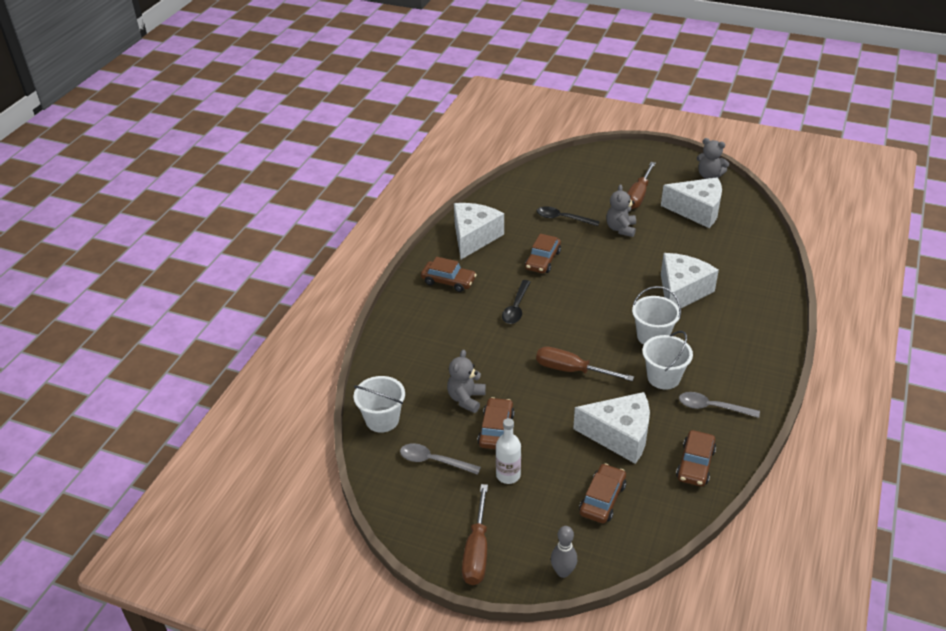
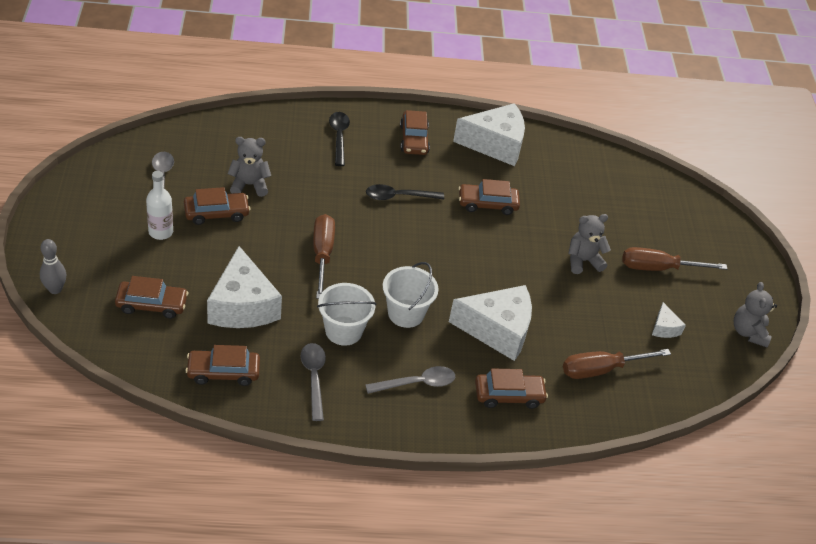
camera: 60 degrees right, 5 degrees up
white bucket [354,376,405,433] -> none
brown screwdriver [462,484,488,585] -> brown screwdriver moved to [563,349,671,379]
black spoon [537,206,600,226] -> black spoon moved to [329,112,350,166]
white cheese [661,177,722,228] -> white cheese [652,302,686,338], size x0.45
none -> grey spoon [365,366,455,394]
none -> brown car [475,368,548,409]

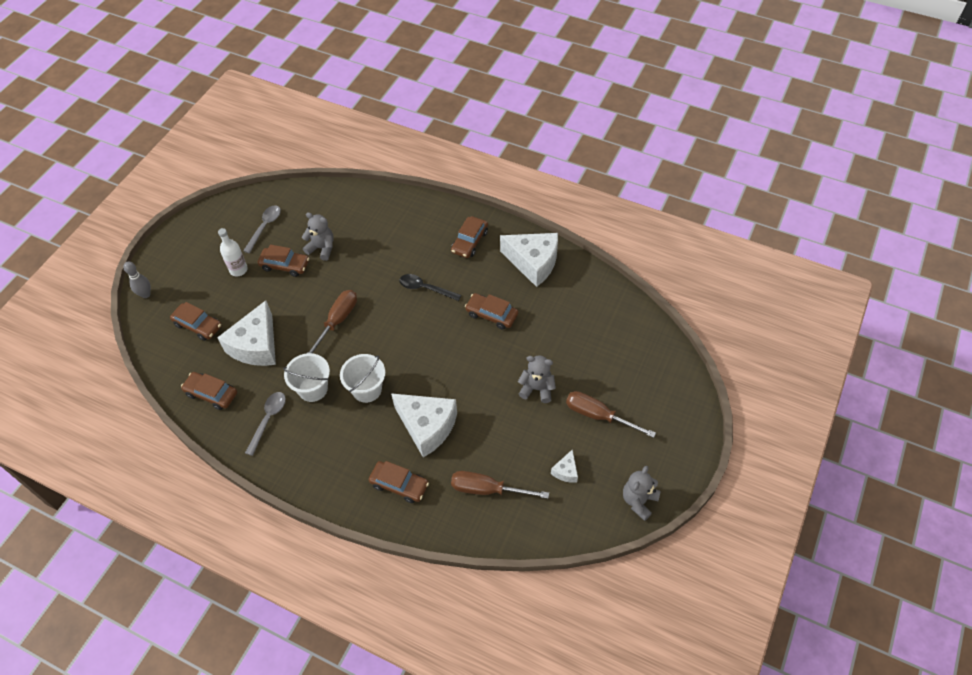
camera: 35 degrees right, 10 degrees up
black spoon [329,112,350,166] -> none
grey spoon [365,366,455,394] -> none

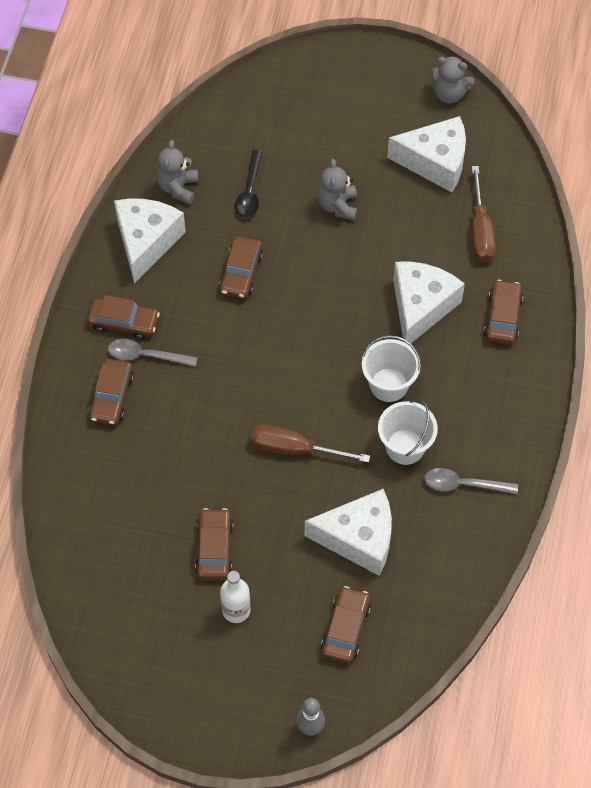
camera: 105 degrees left, 5 degrees up
brown car [181,372,237,410] -> brown car moved to [89,358,134,425]
grey spoon [243,205,281,253] -> grey spoon moved to [108,339,198,367]
grey teddy bear [302,212,333,261] -> grey teddy bear moved to [157,140,198,204]
black spoon [399,274,461,301] -> black spoon moved to [235,150,262,218]
white cheese [551,449,578,483] -> white cheese [387,116,466,192], size x2.22
brown screwdriver [566,391,656,438] -> none

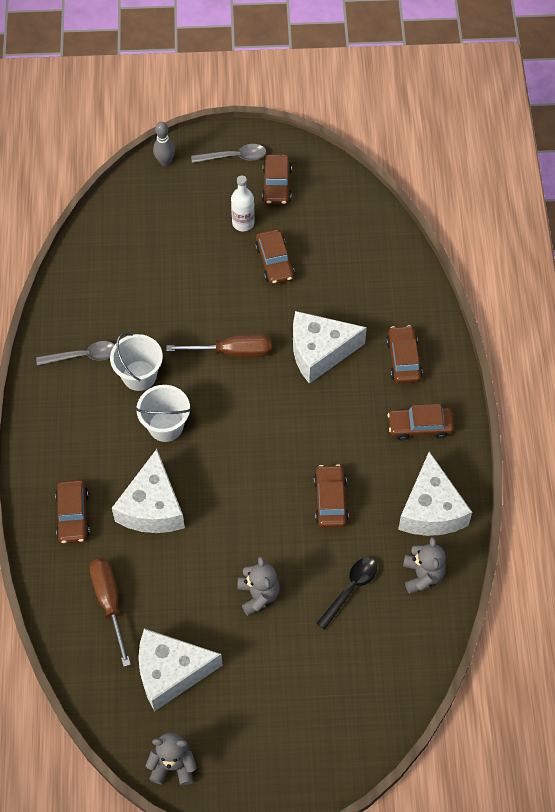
camera: 165 degrees right, 0 degrees up
grey spoon [108,339,198,367] -> grey spoon moved to [191,144,266,163]
black spoon [235,150,262,218] -> black spoon turned 45 degrees clockwise [316,558,377,630]
white cheese [305,489,392,576] -> white cheese moved to [293,311,367,384]
brown car [321,586,371,663] -> brown car moved to [262,154,292,205]

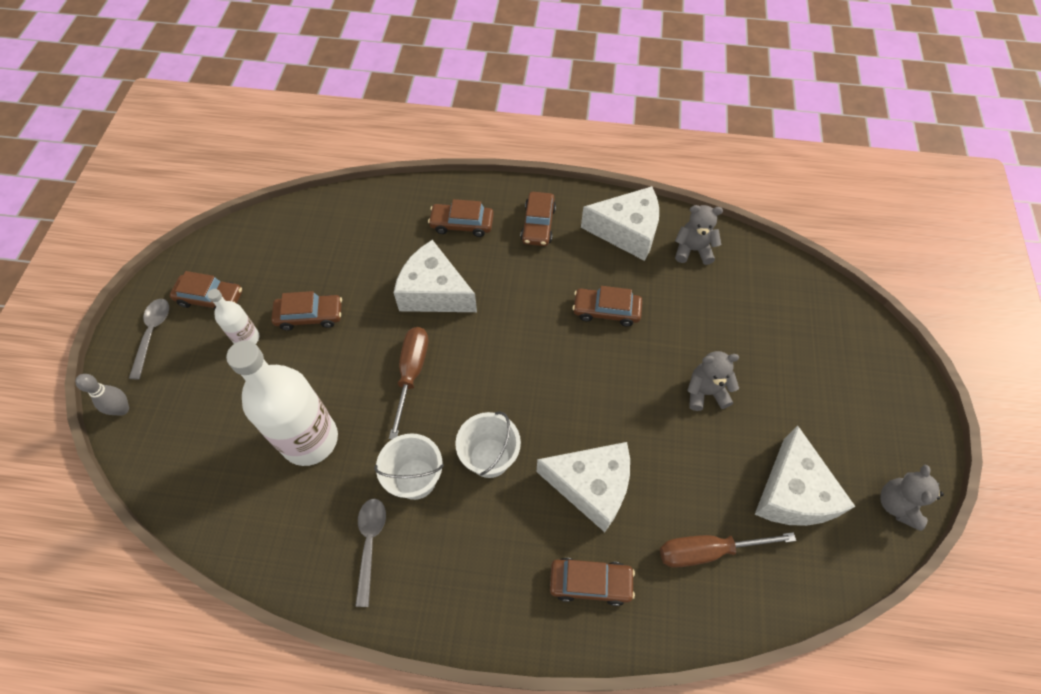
camera: 80 degrees left, 0 degrees up
white cheese [293,311,367,384] -> white cheese turned 120 degrees clockwise [393,240,477,312]
black spoon [316,558,377,630] -> none
none -> white bottle [226,340,338,466]

